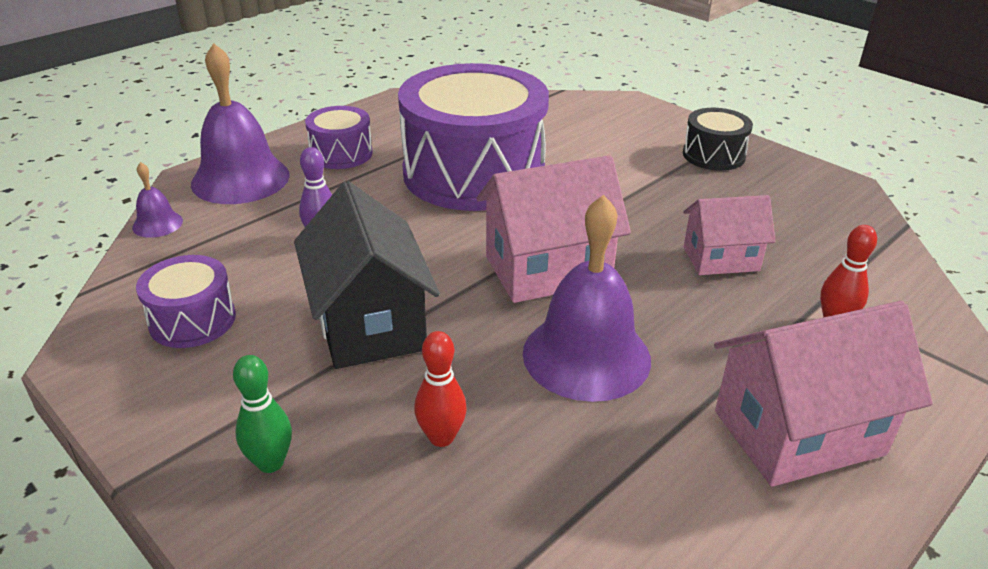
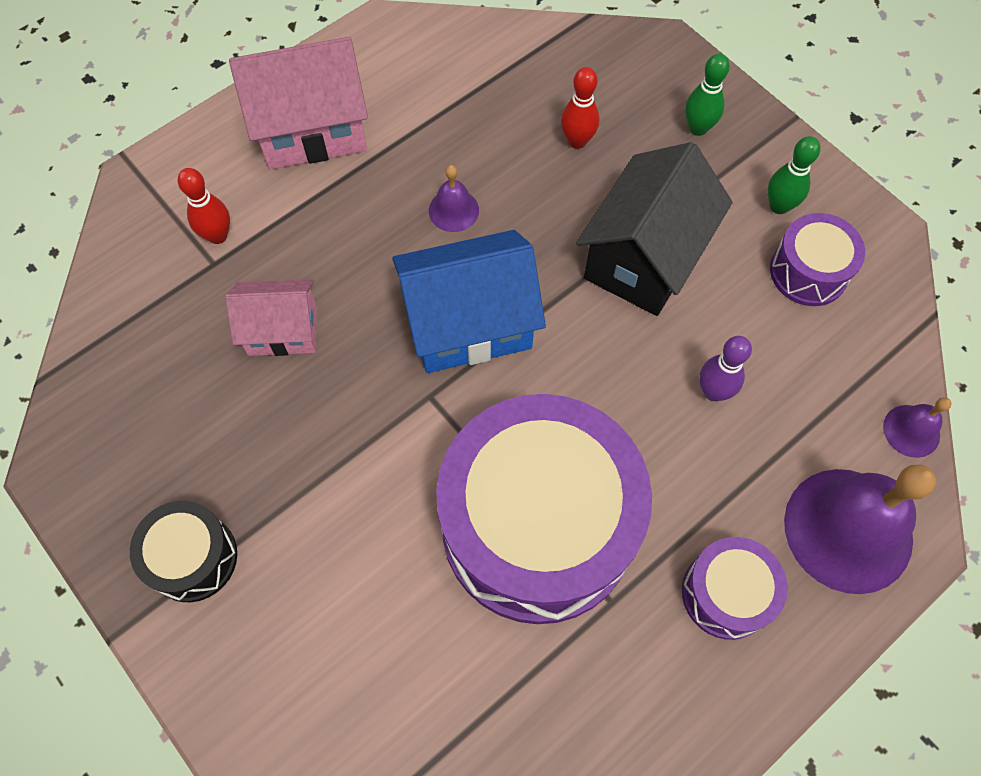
camera: 175 degrees left, 30 degrees up
black house [294,181,440,369] -> black house turned 45 degrees clockwise [576,142,733,316]
pink house [476,155,631,303] -> blue house [392,230,546,373]
purple bell [523,195,651,402] -> purple bell [429,165,479,232], size x0.46
none -> green bowling pin [767,136,821,214]

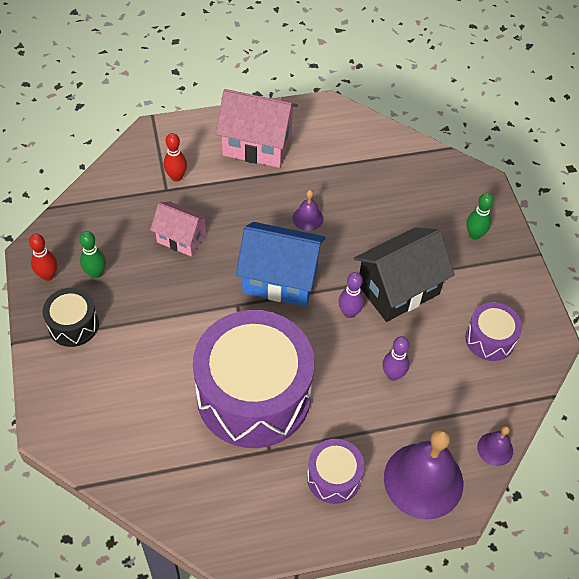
camera: 25 degrees right, 10 degrees down
red bowling pin [561,67,600,149] -> red bowling pin moved to [29,234,57,281]
green bowling pin [767,136,821,214] -> green bowling pin moved to [80,231,106,278]
none -> purple bowling pin [339,272,364,318]

